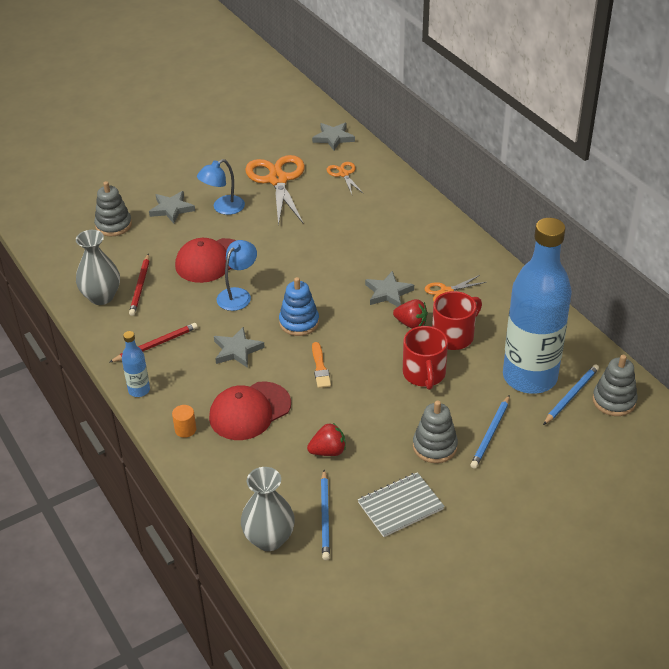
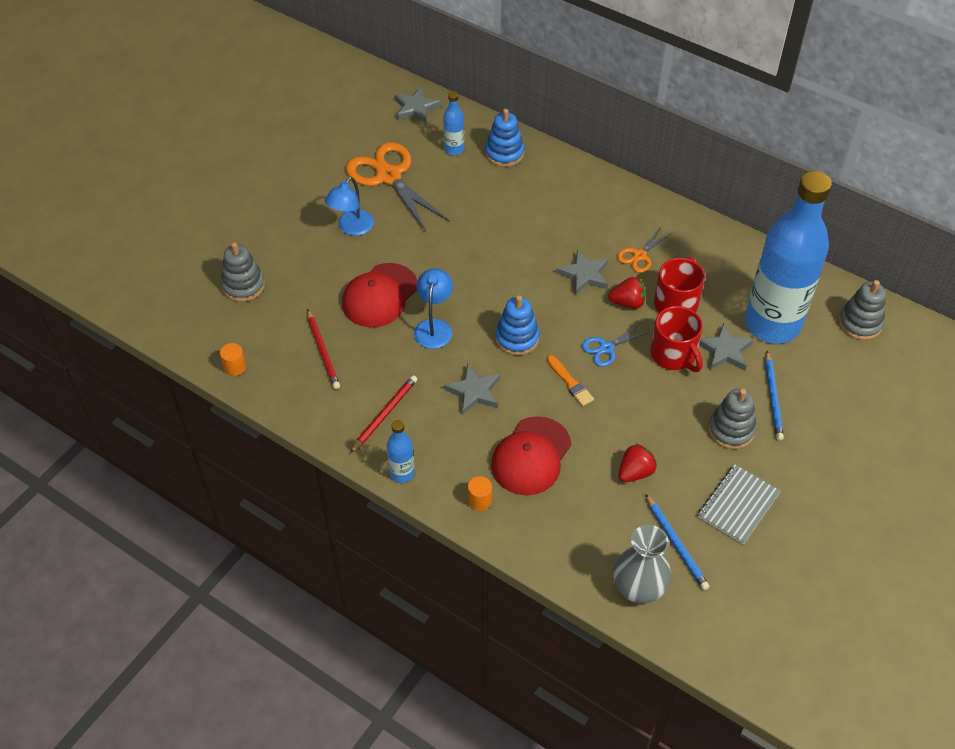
camera: 25 degrees left, 10 degrees up
grey vase [76,230,120,305] -> none
grey star [149,191,195,223] -> grey star moved to [699,323,754,370]
orange scissors [327,162,363,194] -> blue bottle [443,91,464,155]
blue pencil [543,364,599,425] -> none
none -> orange cylinder [220,343,246,376]
none -> blue stacking toy [485,109,524,167]
none -> blue scissors [582,323,649,367]

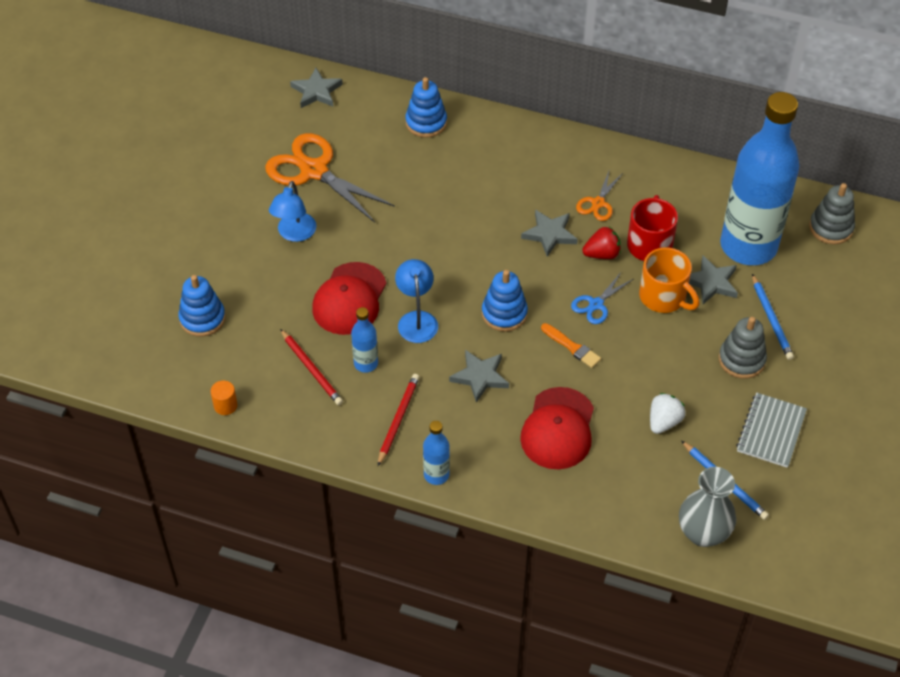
camera: 15 degrees left, 0 degrees up
grey stacking toy [221,242,265,302] -> blue stacking toy [178,275,226,337]
blue bottle [443,91,464,155] -> blue bottle moved to [351,307,378,373]
orange cylinder [468,476,492,511] -> none
red strawberry [618,443,657,482] -> white strawberry [650,393,686,434]
red mug [650,306,703,372] -> orange mug [639,247,699,313]

